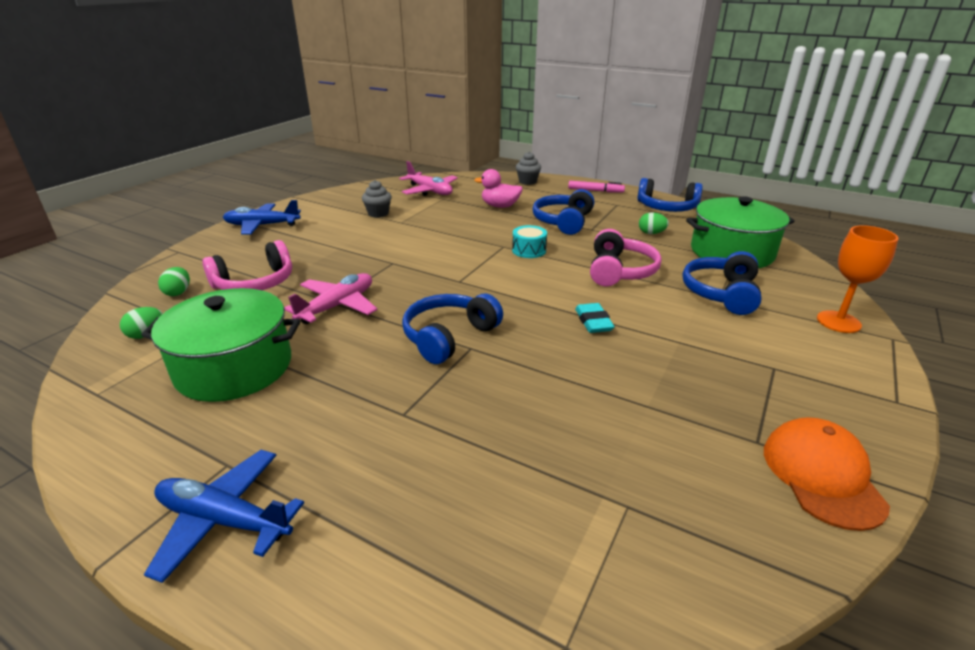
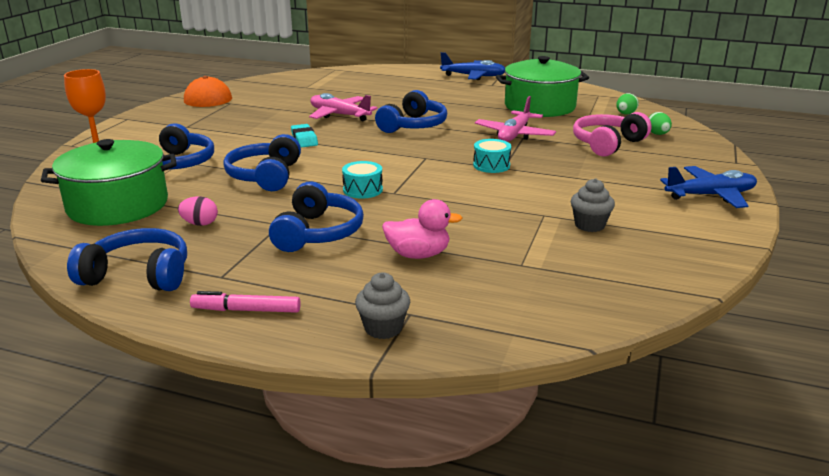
camera: 170 degrees right, 5 degrees down
pink plane [399,161,458,196] -> pink plane moved to [309,93,378,121]
pink headphones [590,229,662,286] -> blue headphones [223,134,301,191]
green egg [639,212,669,234] -> pink egg [178,196,218,226]
none -> turquoise drum [473,139,511,173]

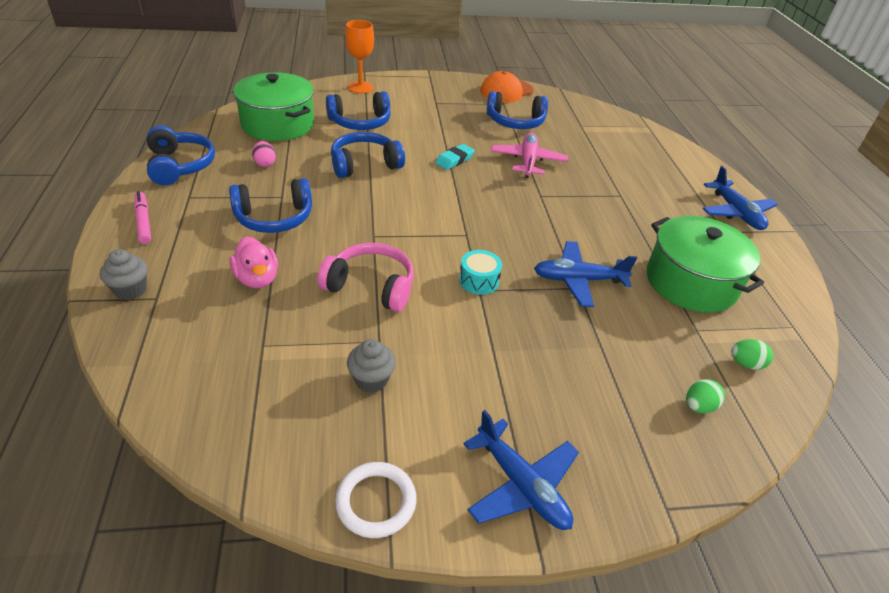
camera: 60 degrees right, 15 degrees up
turquoise drum [342,161,383,198] -> none
blue headphones [375,90,447,133] -> blue headphones moved to [487,91,548,129]
pink plane [475,96,556,142] -> blue plane [534,241,637,307]
pink headphones [573,112,651,157] -> pink headphones moved to [318,243,414,312]
none -> white ring [335,462,416,538]

